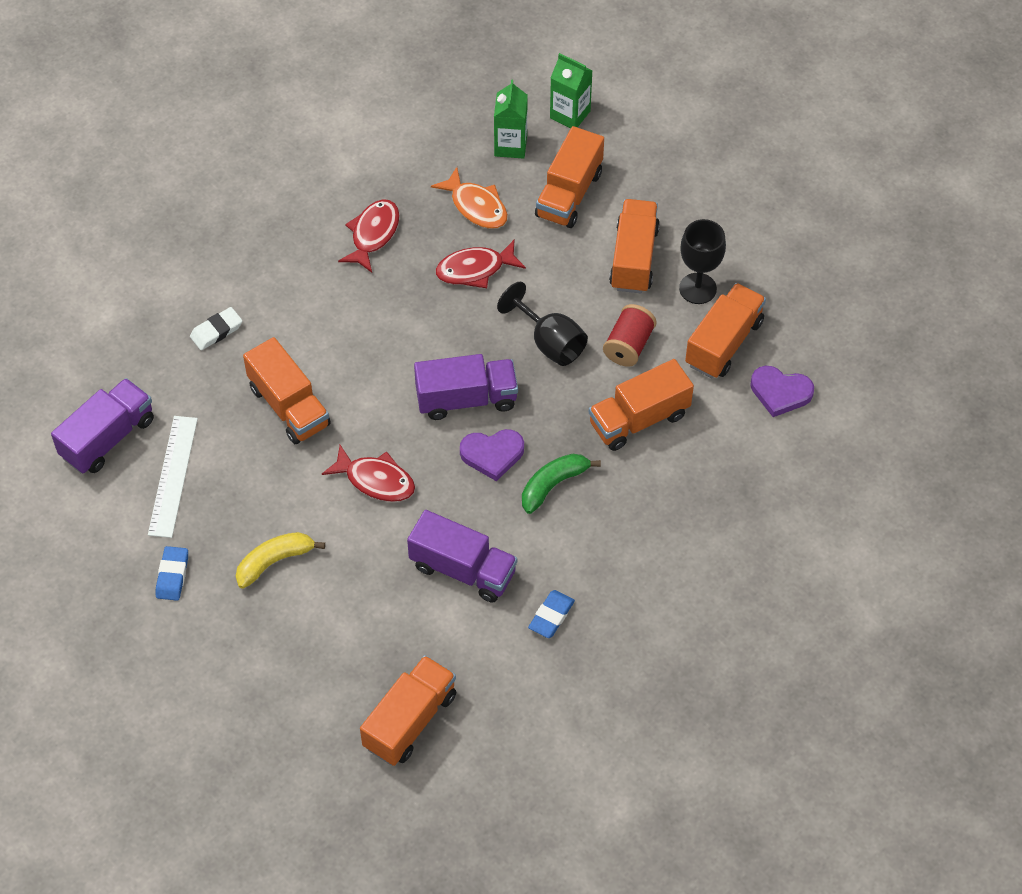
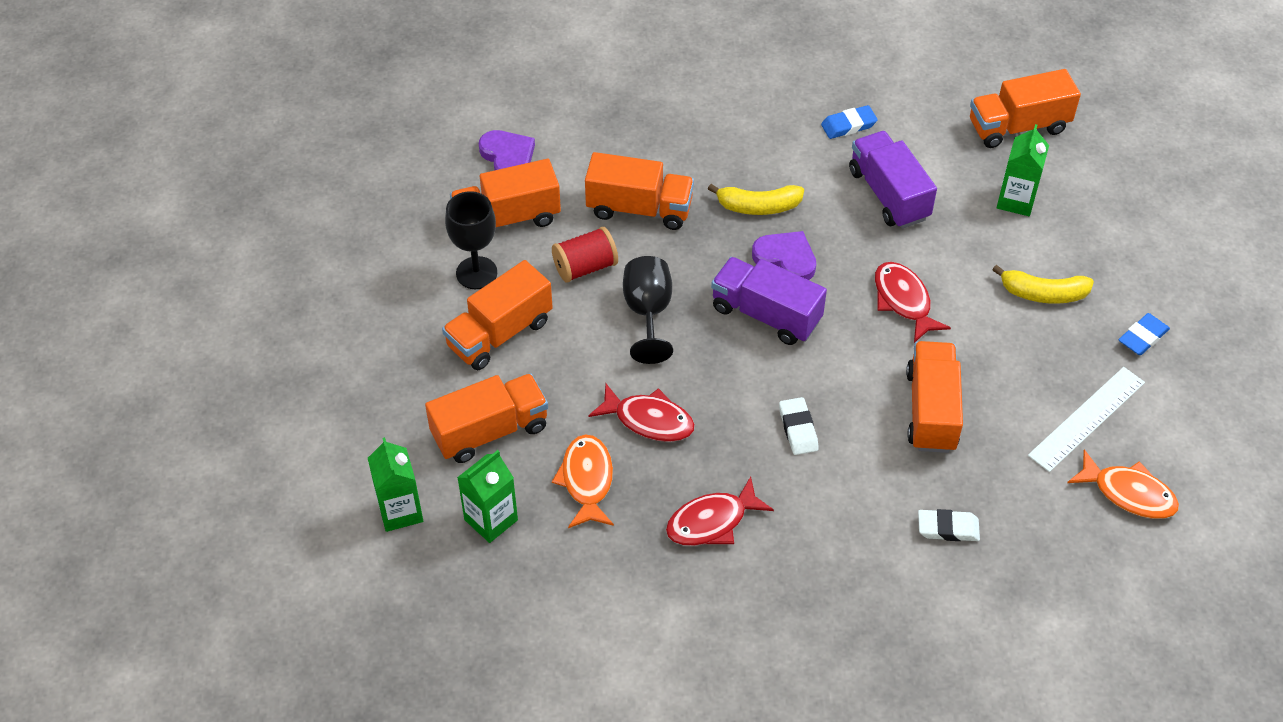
camera: 140 degrees left, 5 degrees down
purple truck [51,378,154,473] -> orange fish [1067,449,1179,519]
green banana [522,454,601,514] -> yellow banana [708,184,804,215]
none -> white eraser [779,397,819,455]
none -> green carton [997,124,1049,216]

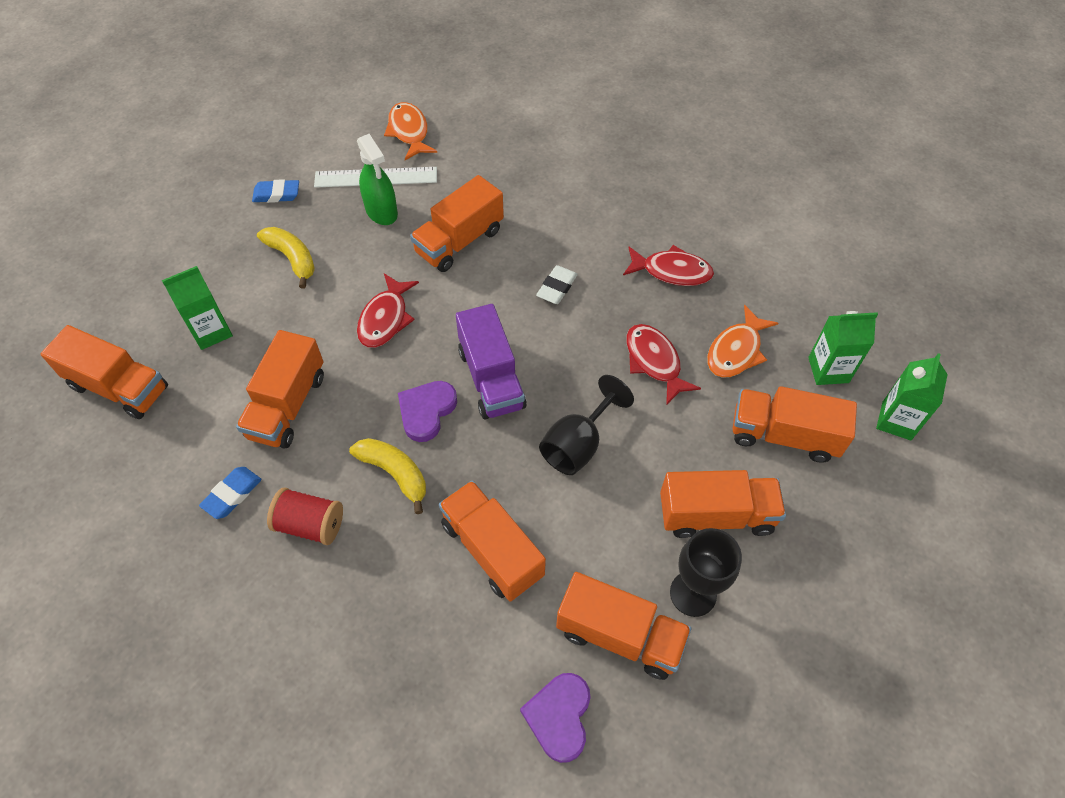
camera: 140 degrees left, 5 degrees up
red spool [552,227,618,283] -> red spool moved to [267,488,343,545]
purple heart [752,231,816,280] -> purple heart turned 45 degrees clockwise [398,381,457,442]
blue eraser [821,105,878,139] -> blue eraser turned 75 degrees counterclockwise [199,467,262,519]
purple truck [849,131,937,229] -> orange truck [236,330,324,449]
white eraser [918,509,980,541] -> none
none -> green spray bottle [357,134,398,225]

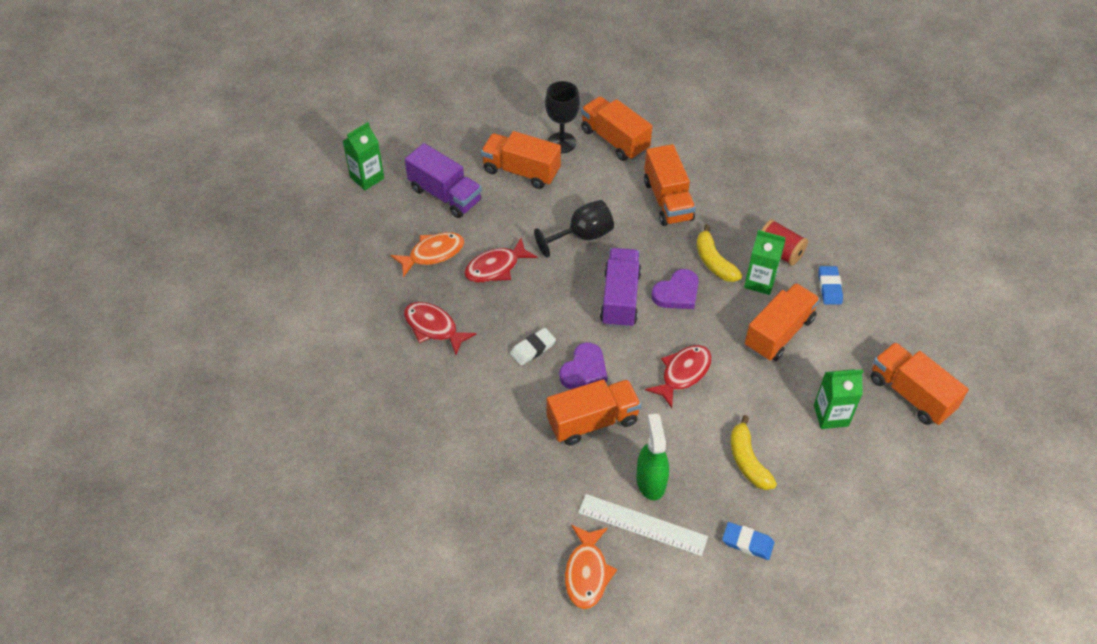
camera: 155 degrees left, 5 degrees down
blue eraser [199,467,262,519] -> blue eraser turned 60 degrees counterclockwise [818,266,843,304]
purple heart [520,673,591,763] -> purple heart moved to [560,343,607,389]
red fish [626,324,701,405] -> red fish turned 60 degrees clockwise [464,238,538,283]
orange truck [733,386,857,463] -> purple truck [405,143,482,218]
green carton [808,311,878,385] -> green carton moved to [744,230,786,295]

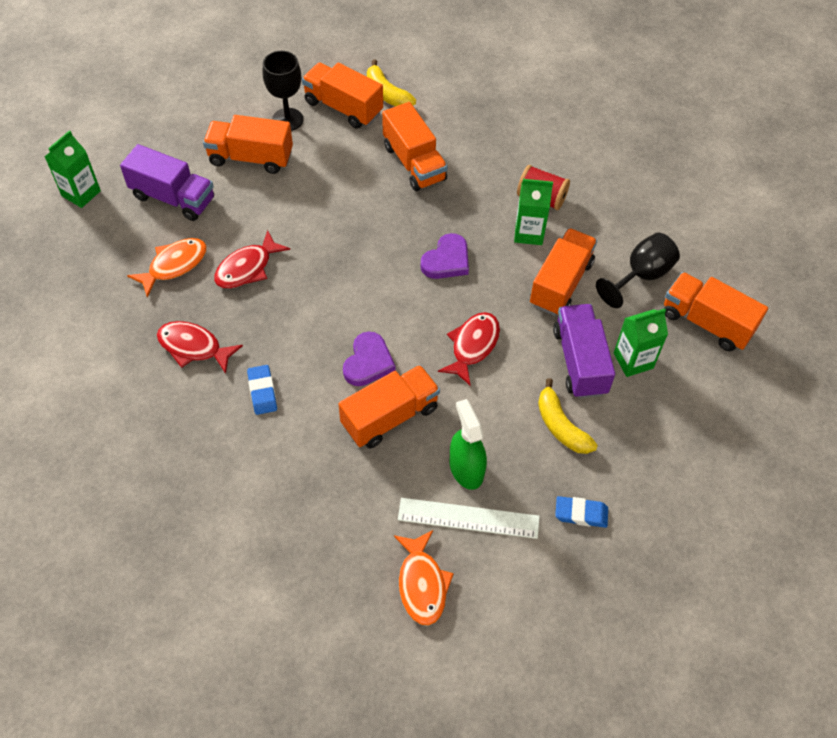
camera: 15 degrees left, 5 degrees up
white eraser [510,328,556,366] -> none
black goblet [534,200,614,258] -> black goblet moved to [596,232,680,308]
purple truck [600,248,641,328] -> purple truck moved to [553,304,615,399]
yellow banana [696,224,742,282] -> yellow banana moved to [367,59,416,107]
blue eraser [818,266,843,304] -> blue eraser moved to [247,365,277,415]

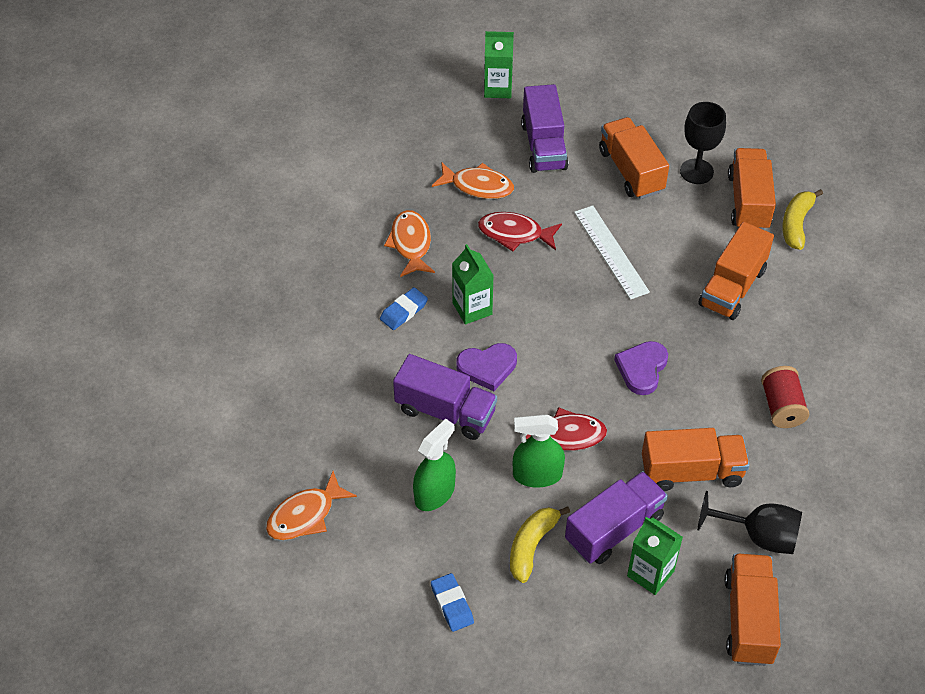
camera: 60 degrees right, 5 degrees down
red fish [157,321,243,374] -> orange fish [384,210,435,277]
orange truck [338,365,440,448] -> purple truck [393,354,497,440]
white ruler [398,498,540,539] -> white ruler moved to [574,205,650,300]
purple heart [421,233,469,279] -> purple heart turned 105 degrees clockwise [614,341,668,395]
green carton [514,179,553,245] -> green carton moved to [452,244,494,324]
none -> green spray bottle [513,414,565,488]

